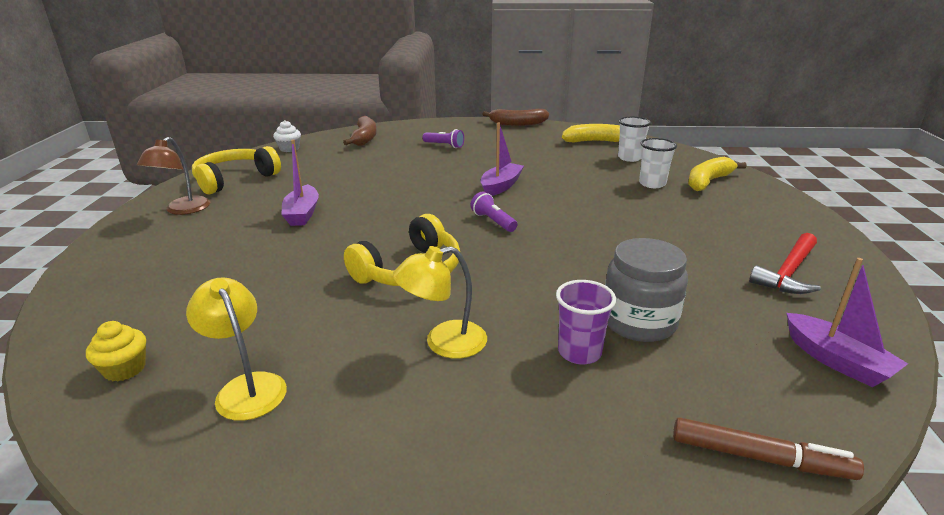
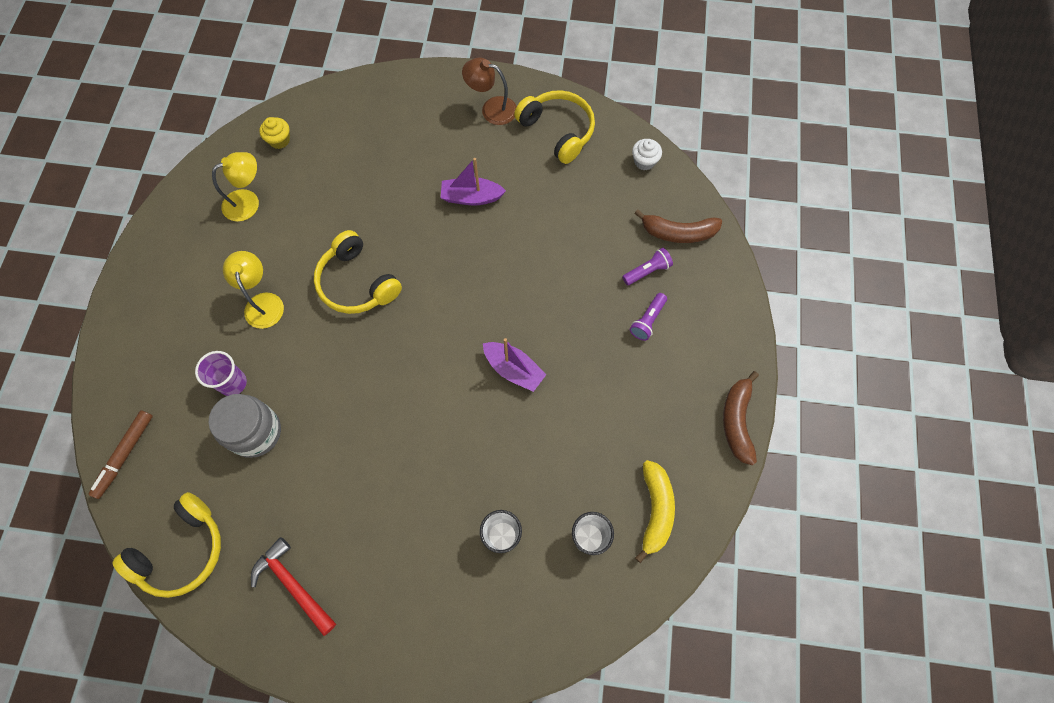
camera: 95 degrees right, 40 degrees up
purple flashlight [470,192,517,232] -> purple flashlight moved to [622,248,673,285]
yellow banana [688,157,747,191] -> none
purple boat [787,258,908,387] -> yellow headphones [112,492,221,598]

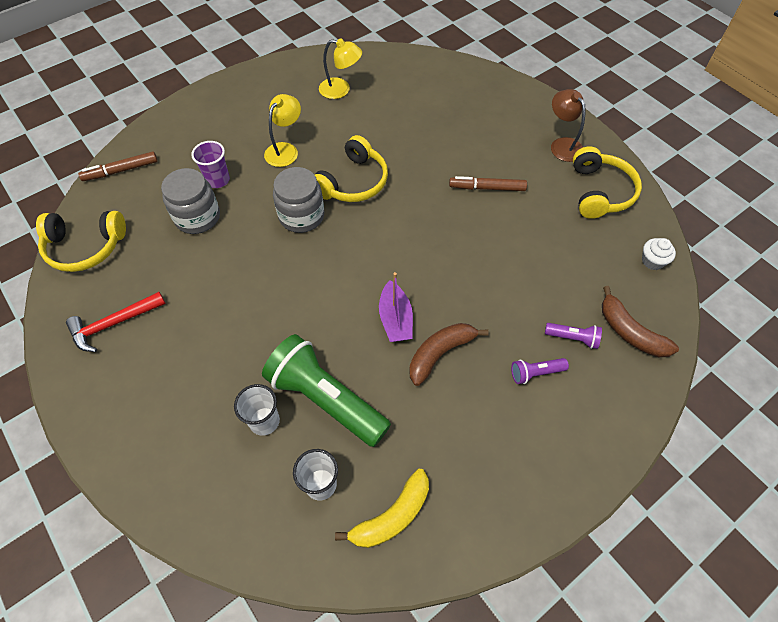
camera: 45 degrees right, 10 degrees down
red hammer [251,537,336,636] -> red hammer turned 120 degrees counterclockwise [66,292,165,352]
yellow cupcake [259,117,290,149] -> none
yellow headphones [314,230,402,314] -> yellow headphones turned 150 degrees counterclockwise [315,135,388,202]
purple boat [441,158,506,206] -> brown marker [449,176,527,191]
brown banana [723,371,759,465] -> brown banana moved to [409,323,489,386]
none -> green flashlight [262,334,391,447]
none -> grey jar [273,167,324,233]

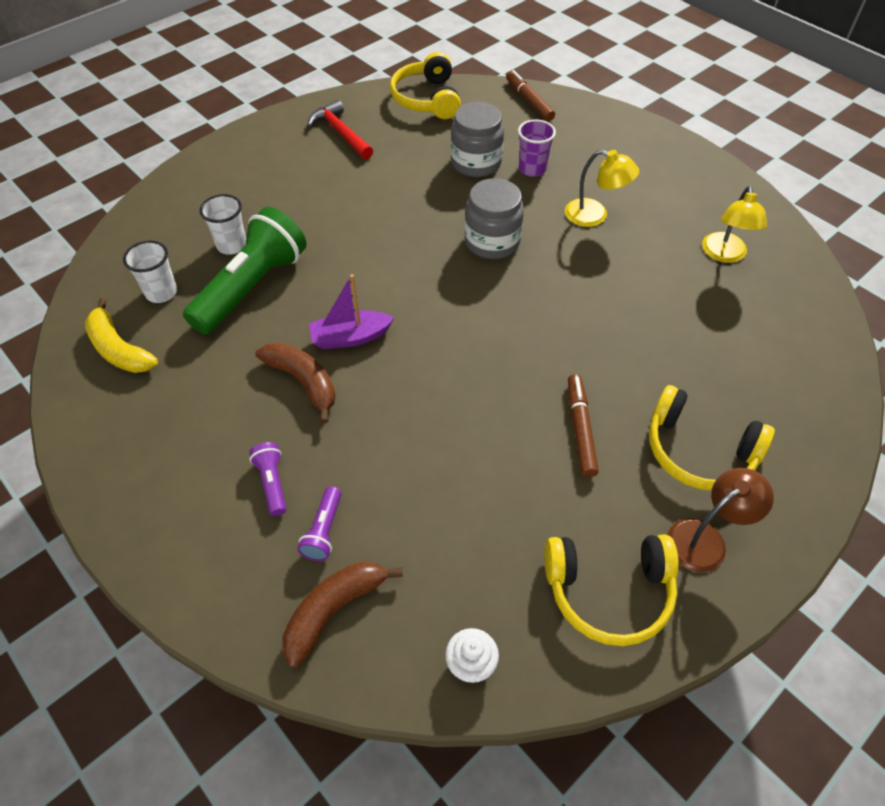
camera: 85 degrees right, 5 degrees down
yellow headphones [315,135,388,202] -> yellow headphones moved to [649,385,775,491]

